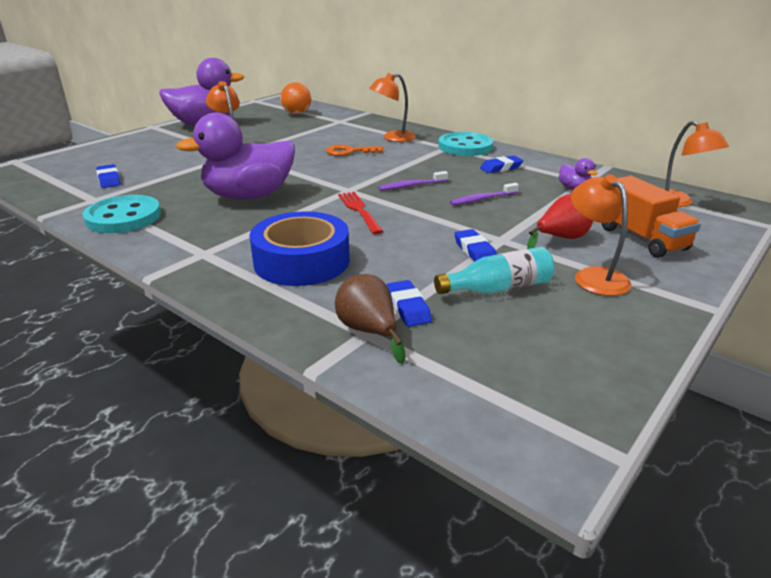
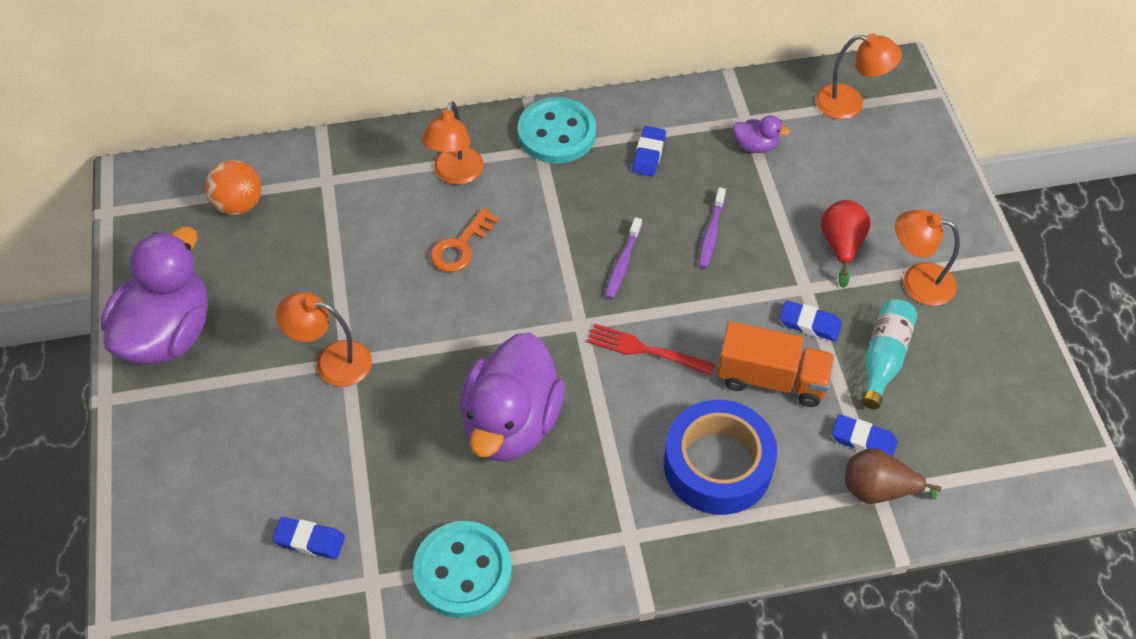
camera: 50 degrees left, 25 degrees up
orange truck [602,176,701,258] -> orange truck moved to [717,321,835,407]

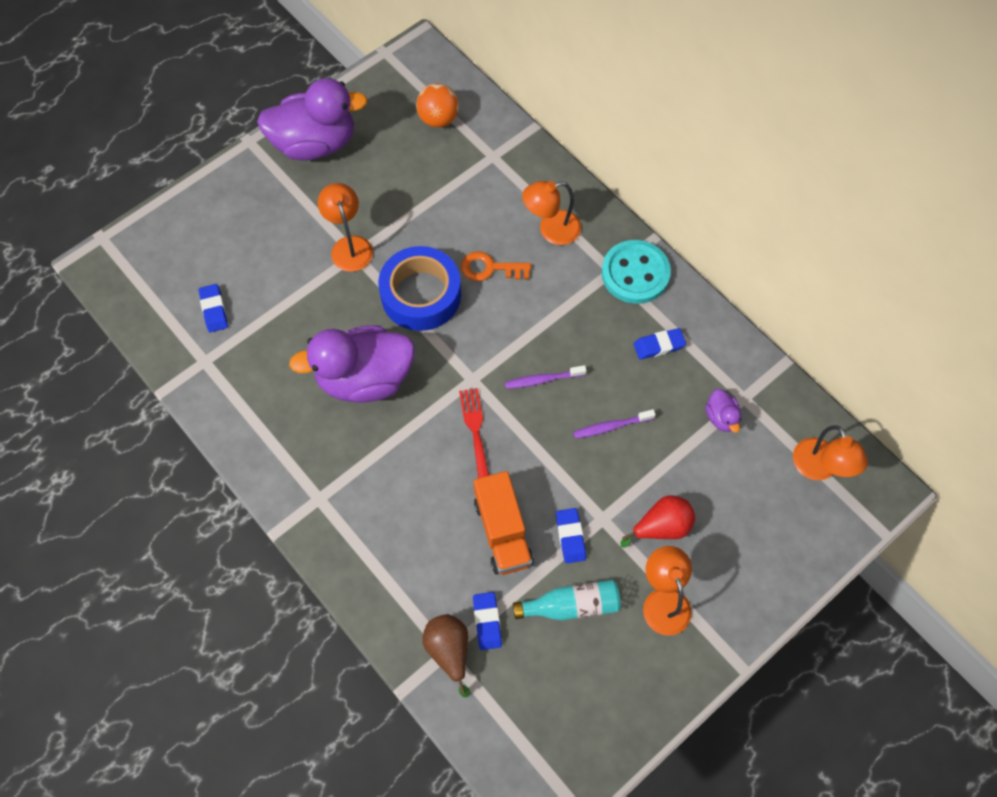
camera: 60 degrees right, 10 degrees up
turquoise button [413,521,512,618] -> none
blue tape [664,400,777,515] -> blue tape moved to [378,246,461,331]

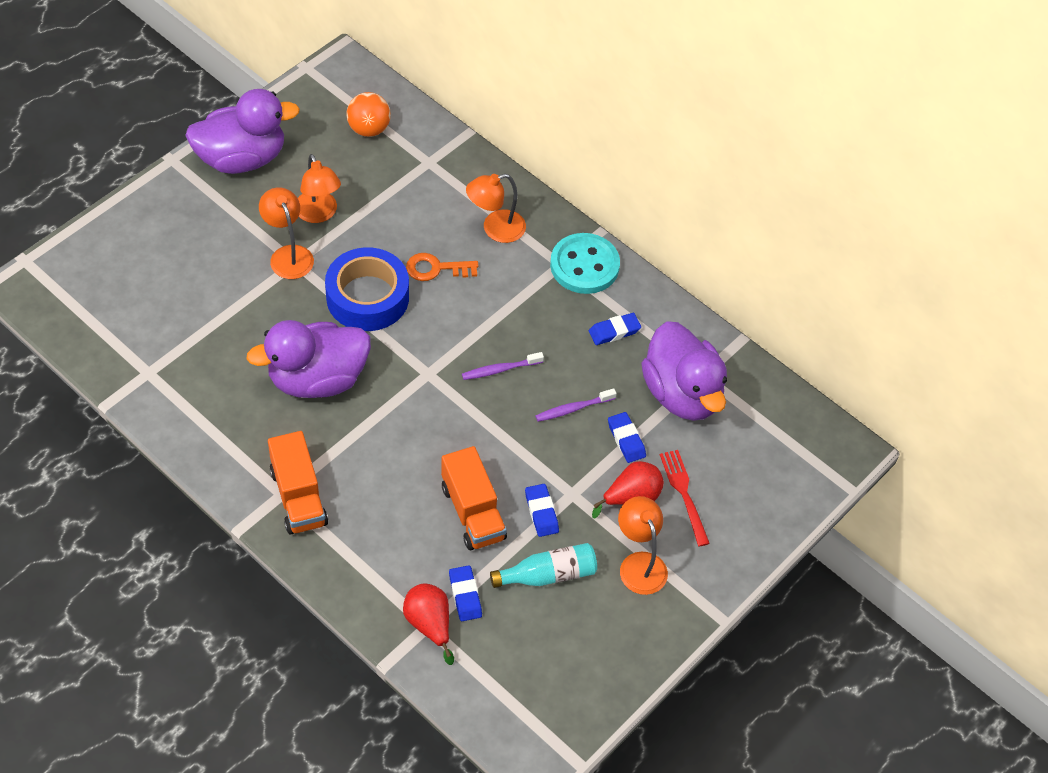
camera: 10 degrees left, 10 degrees down
blue eraser [199,284,228,333] -> blue eraser moved to [608,412,646,463]
brown pear [422,614,470,697] -> red pear [403,583,454,665]
red fork [459,388,489,478] -> red fork moved to [660,450,710,546]
purple duck [706,389,741,433] -> purple duck [641,321,727,421], size x2.37
orange lamp [793,425,868,480] -> orange lamp moved to [298,154,341,223]
none -> orange truck [268,431,328,534]

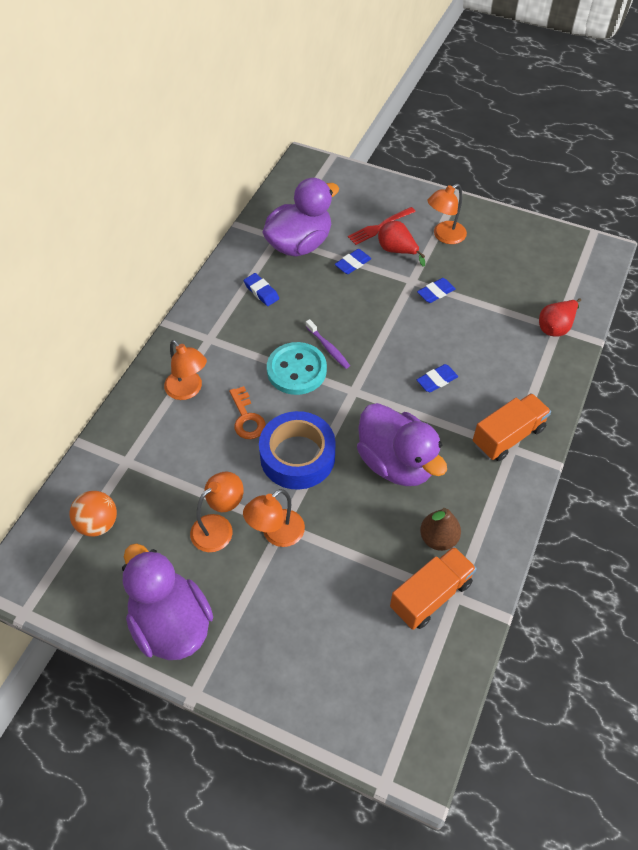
camera: 105 degrees left, 0 degrees up
orange truck [441,446,507,550] -> orange truck moved to [390,546,477,630]
blue eraser [449,565,482,621] -> blue eraser moved to [416,364,458,392]
turquoise bottle [490,543,597,588] -> none
purple toothbrush [536,388,617,422] -> none
turquoise button [550,233,620,294] -> turquoise button moved to [267,342,327,395]
none -> brown pear [420,508,461,551]

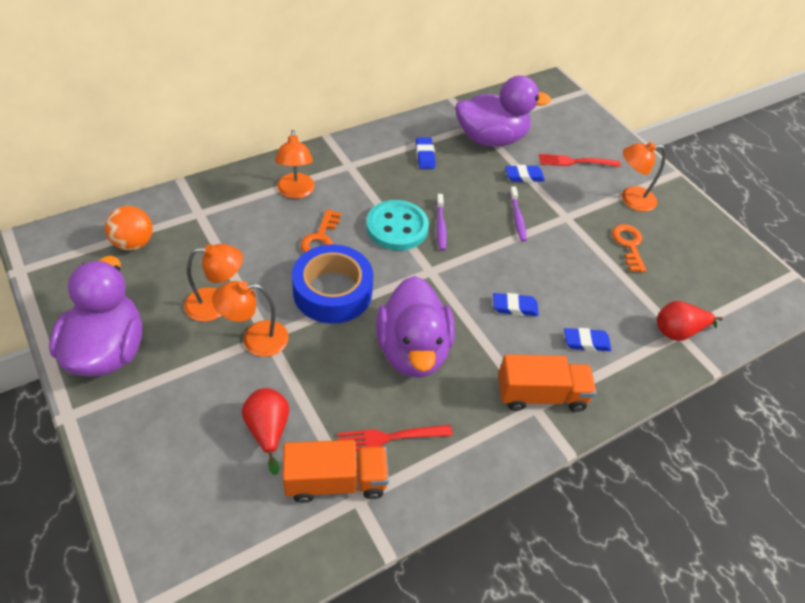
camera: 30 degrees right, 5 degrees down
red pear [378,221,425,266] -> red pear moved to [242,388,289,475]
blue eraser [417,278,455,303] -> blue eraser moved to [564,328,612,351]
brown pear [420,508,461,551] -> red fork [338,425,453,451]
none -> purple toothbrush [509,186,527,242]
none -> orange key [612,224,647,272]

